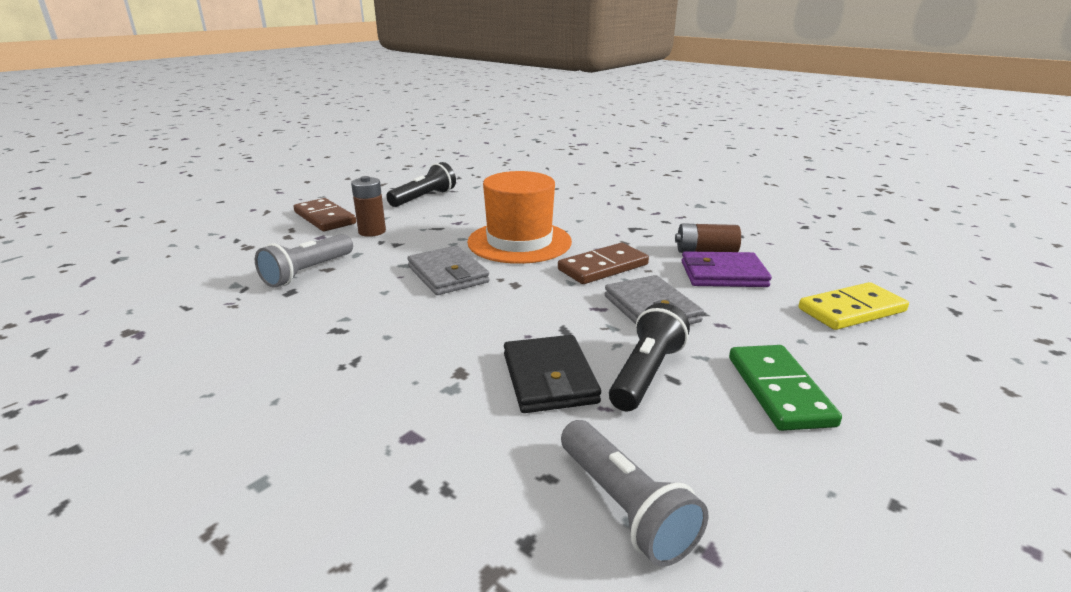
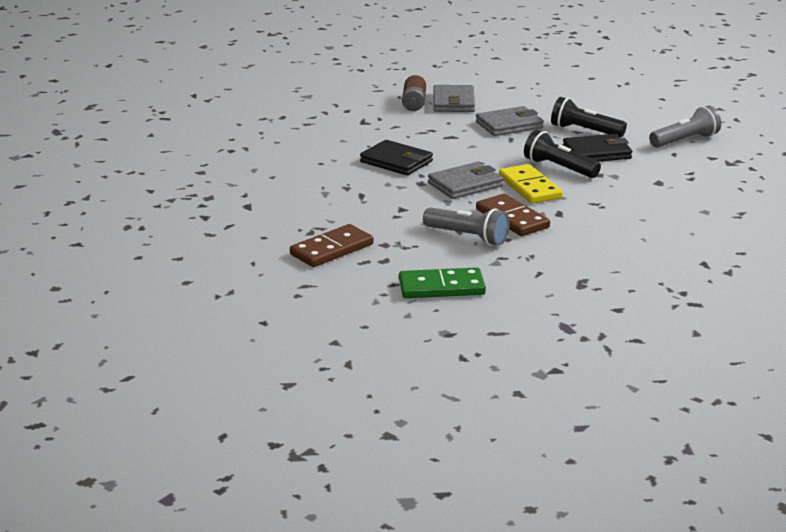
camera: 90 degrees left, 0 degrees up
brown battery [351,176,386,237] -> none
black flashlight [386,162,456,207] -> black flashlight moved to [524,130,601,178]
orange hat [467,171,572,264] -> black wallet [360,140,433,175]
brown domino [558,243,649,284] -> brown domino moved to [476,194,550,236]
purple wallet [681,251,772,287] -> grey wallet [433,85,475,112]
green domino [729,345,842,431] -> green domino moved to [399,267,486,298]
yellow domino [799,282,909,330] -> yellow domino moved to [499,164,563,204]

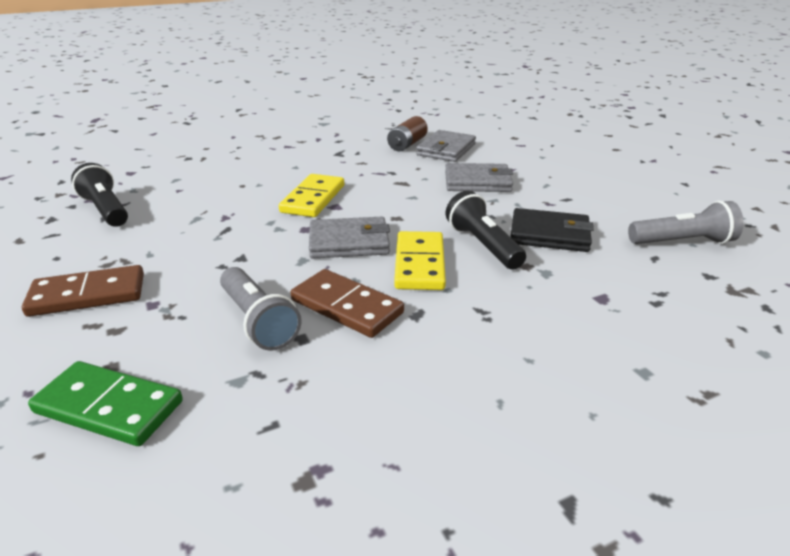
camera: 25 degrees right, 5 degrees up
black wallet [360,140,433,175] -> yellow domino [279,174,344,217]
brown domino [476,194,550,236] -> brown domino turned 45 degrees counterclockwise [291,269,404,338]
black flashlight [551,97,627,137] -> black flashlight moved to [71,163,128,227]

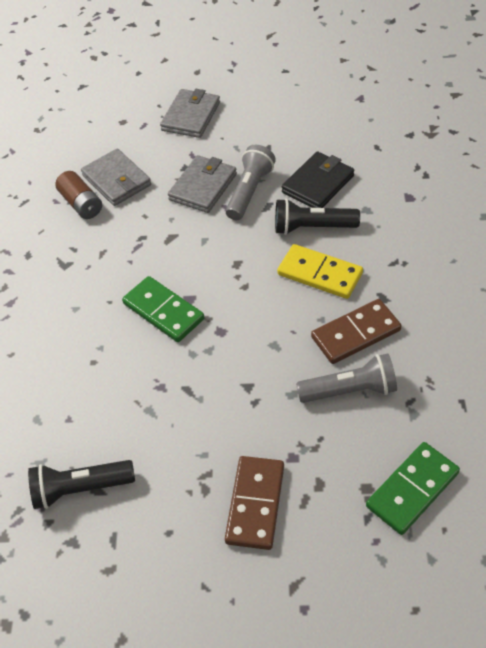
camera: 60 degrees left, 20 degrees up
yellow domino [279,174,344,217] -> green domino [122,276,205,342]
grey wallet [309,217,390,259] -> grey wallet moved to [160,89,220,138]
grey flashlight [628,201,744,244] -> grey flashlight moved to [226,145,276,220]

